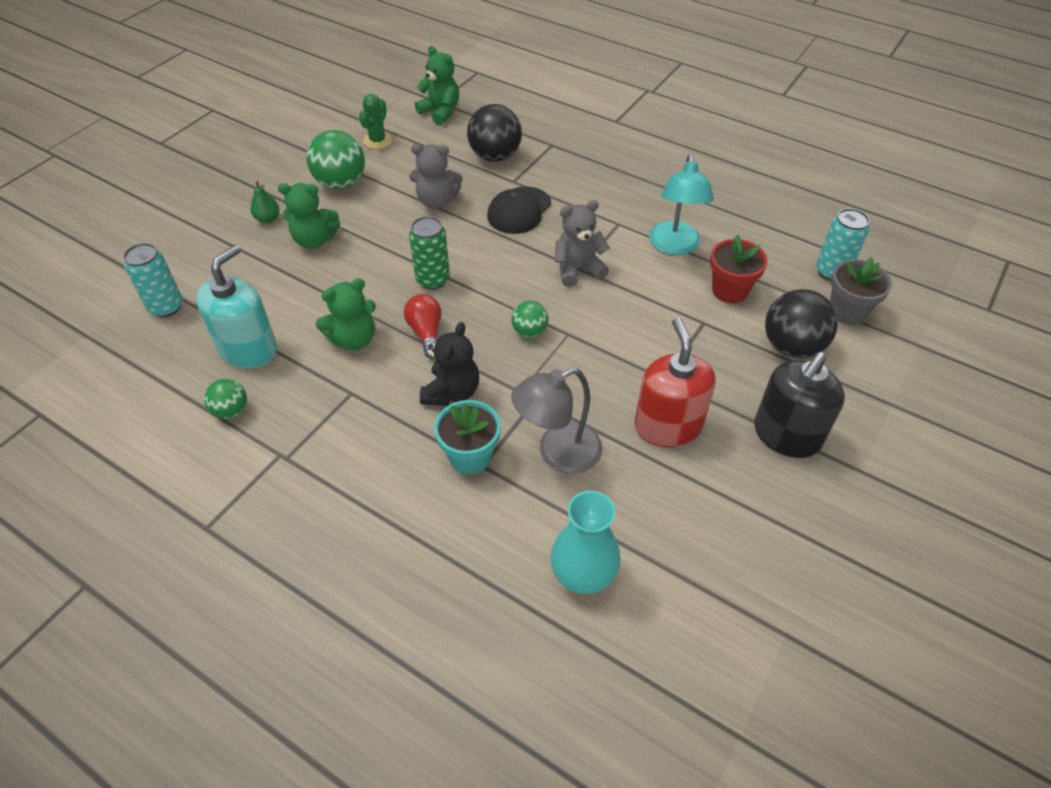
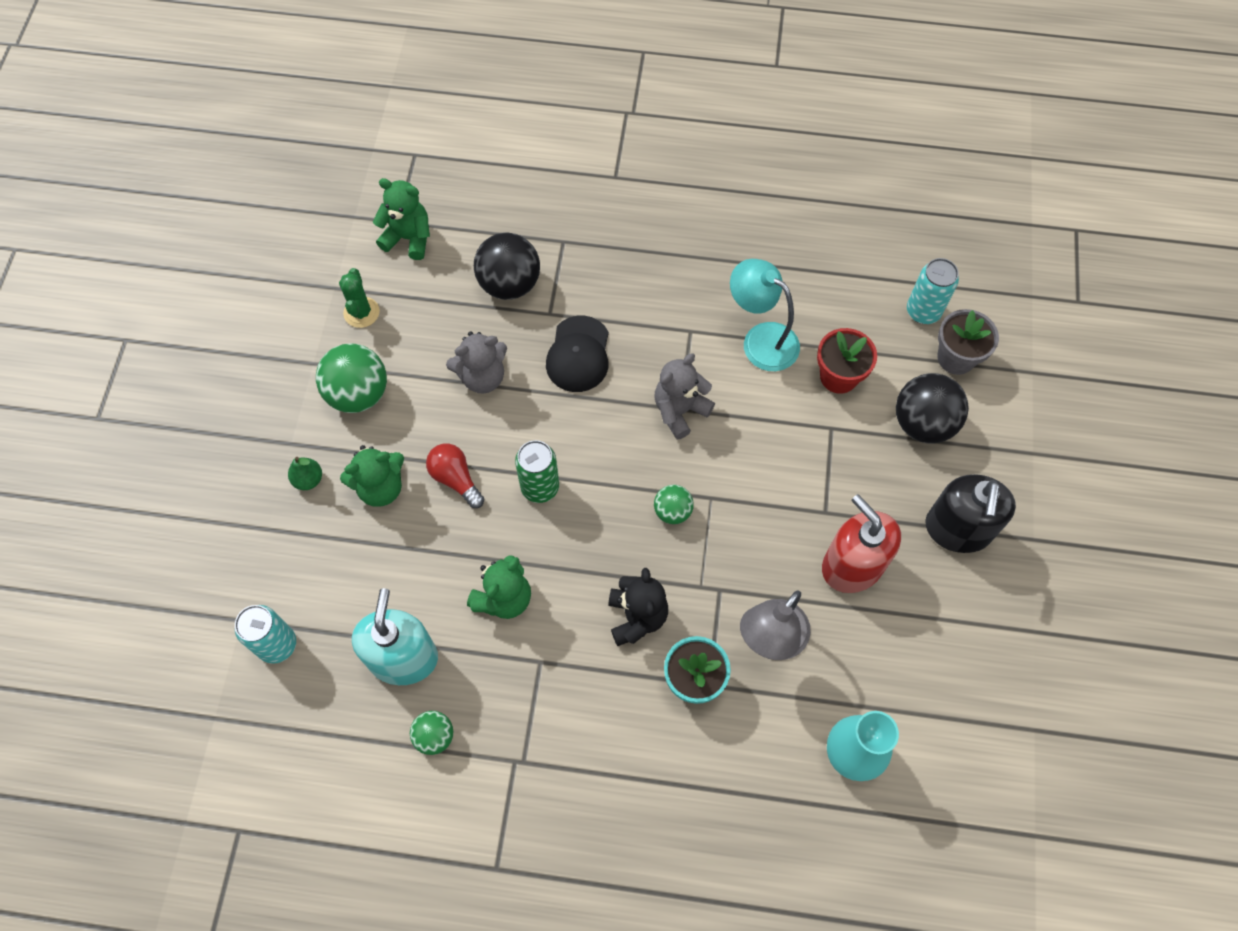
camera: 25 degrees left, 15 degrees up
red light bulb [404,294,442,359] -> red light bulb moved to [426,444,484,508]
turquoise lamp [649,154,714,255] -> turquoise lamp turned 150 degrees clockwise [730,259,800,371]

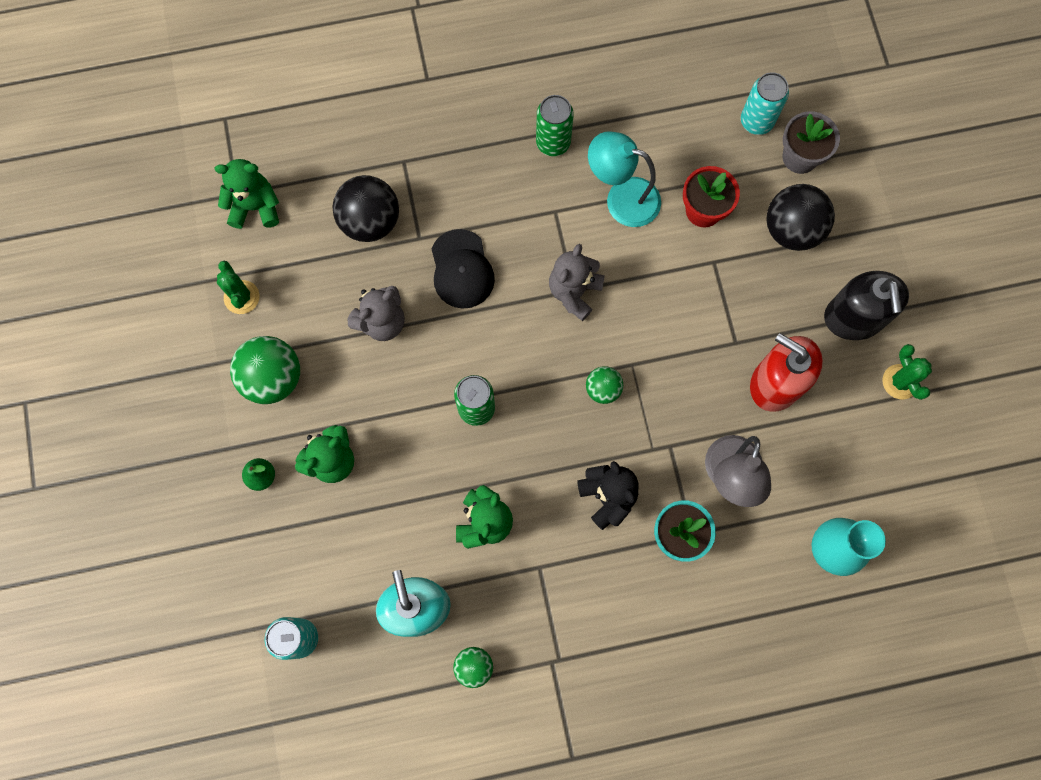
camera: 20 degrees left, 10 degrees up
red light bulb [426,444,484,508] -> none
none -> green can [536,95,574,156]
none -> green cactus [883,344,932,400]

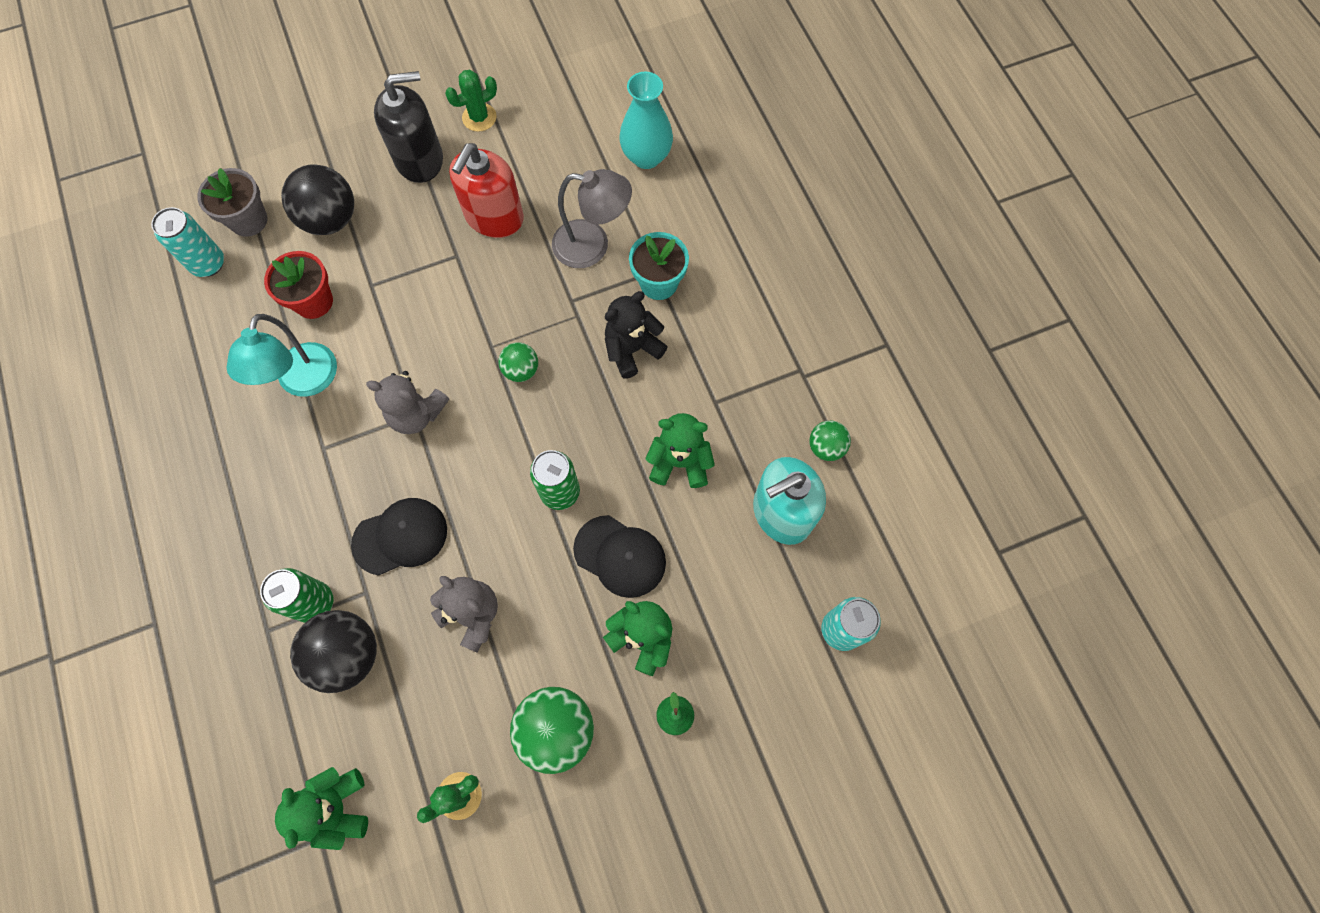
camera: 100 degrees left, 5 degrees down
green can [536,95,574,156] -> green can moved to [260,568,333,623]
none -> black cap [573,515,666,598]

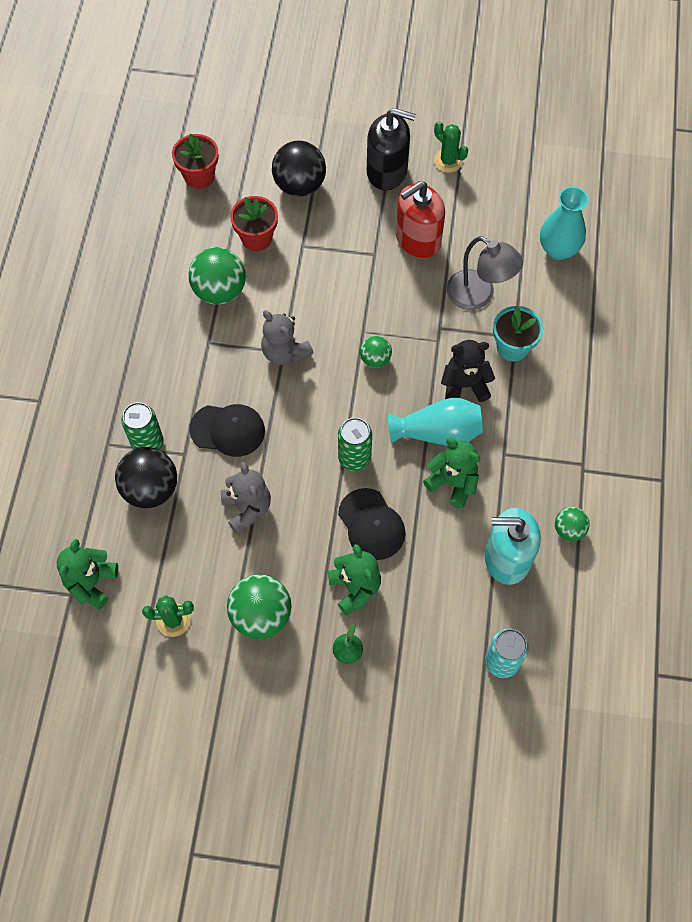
camera: 30 degrees right, 5 degrees down
turquoise can [151,207,224,277] -> red flower pot [172,133,219,189]
grey flower pot [197,168,268,237] -> none
turquoise lamp [227,314,337,397] -> green ball [189,247,246,305]
green cactus [445,70,497,132] -> green cactus turned 45 degrees clockwise [434,121,468,173]
none -> turquoise vase [388,398,483,446]

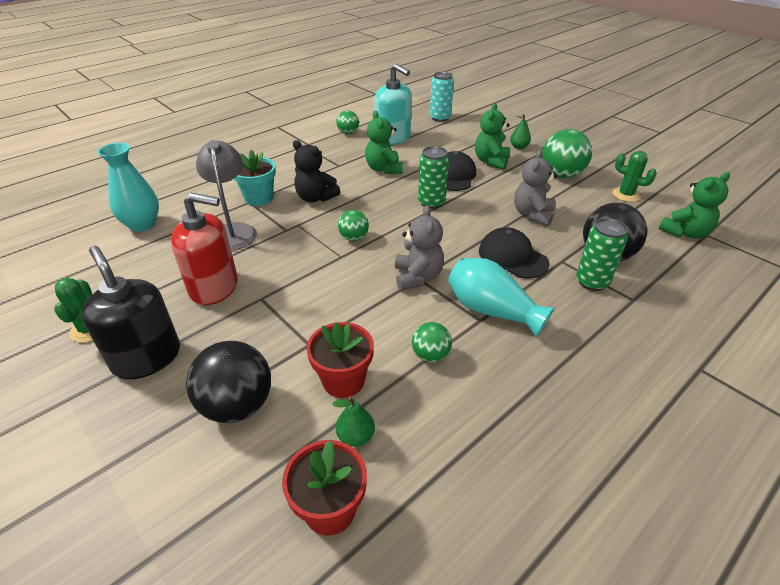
camera: 140 degrees left, 25 degrees down
green ball [189,247,246,305] -> green ball [412,322,452,362], size x0.56
turquoise vase [388,398,483,446] -> turquoise vase moved to [448,258,554,337]
none -> green pear [332,397,375,447]

